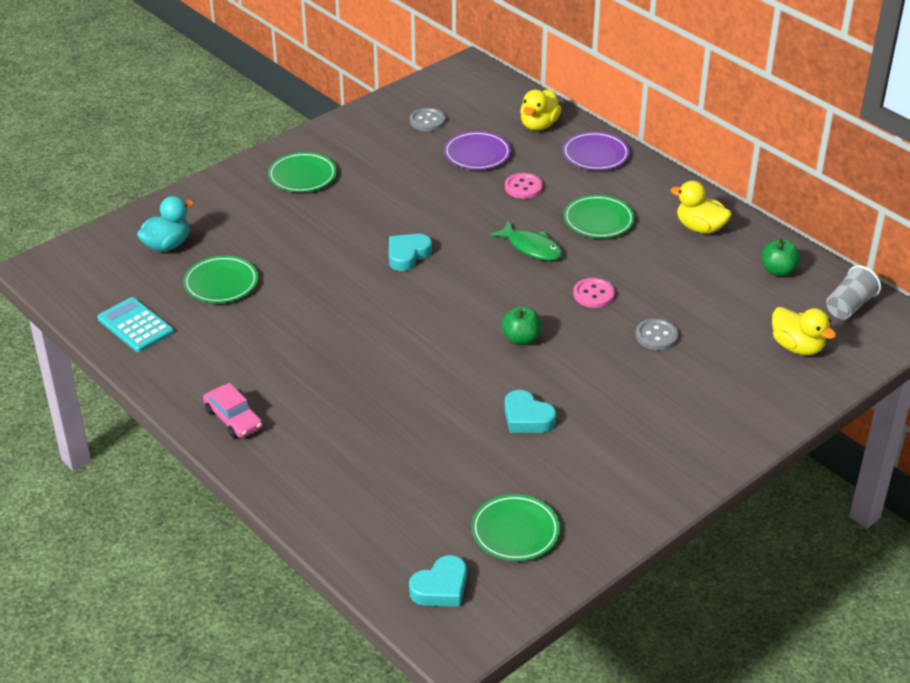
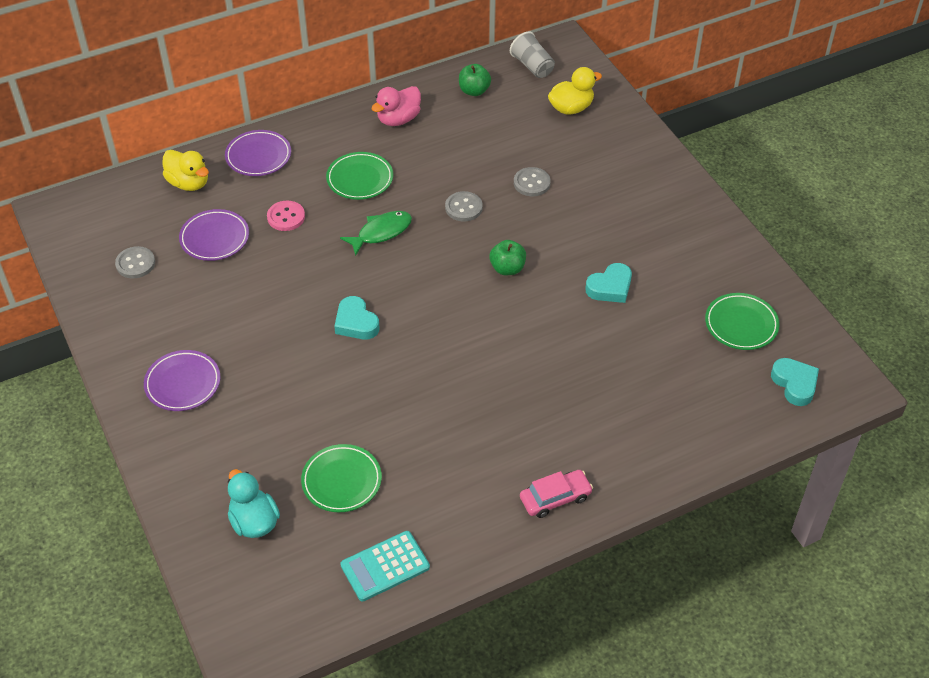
camera: 75 degrees left, 10 degrees up
green plate [268,152,337,192] -> purple plate [144,350,221,411]
pink button [573,278,615,308] -> grey button [445,191,483,221]
yellow duck [670,181,732,234] -> pink duck [371,86,421,126]

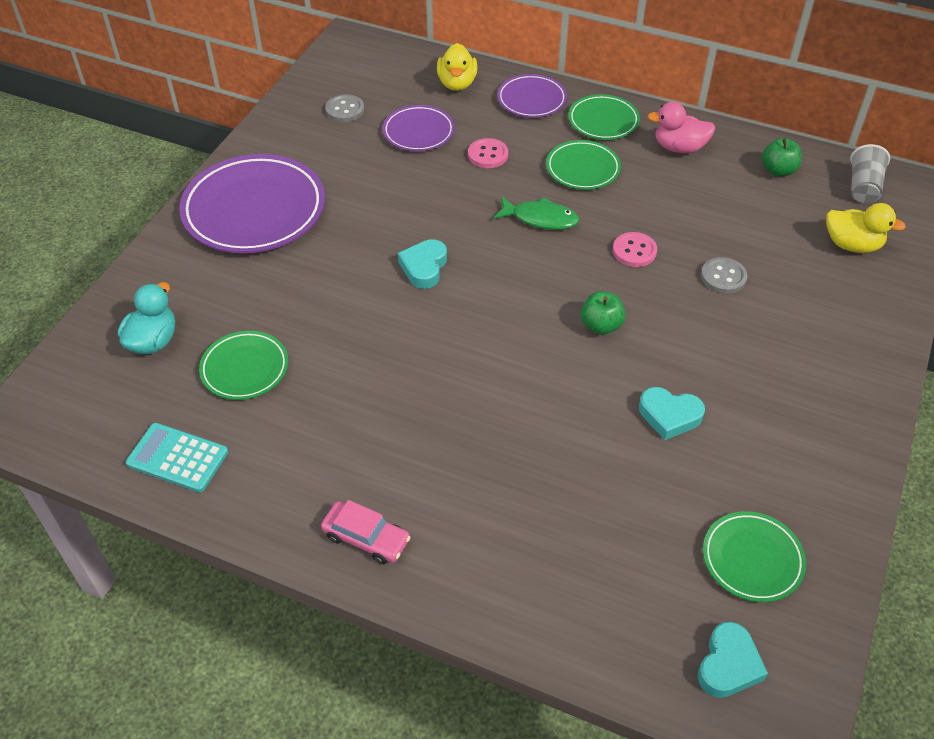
camera: 50 degrees right, 0 degrees up
purple plate [144,350,221,411] -> purple plate [179,154,325,253], size x1.85
grey button [445,191,483,221] -> pink button [613,232,657,267]
none -> green plate [568,94,640,140]

